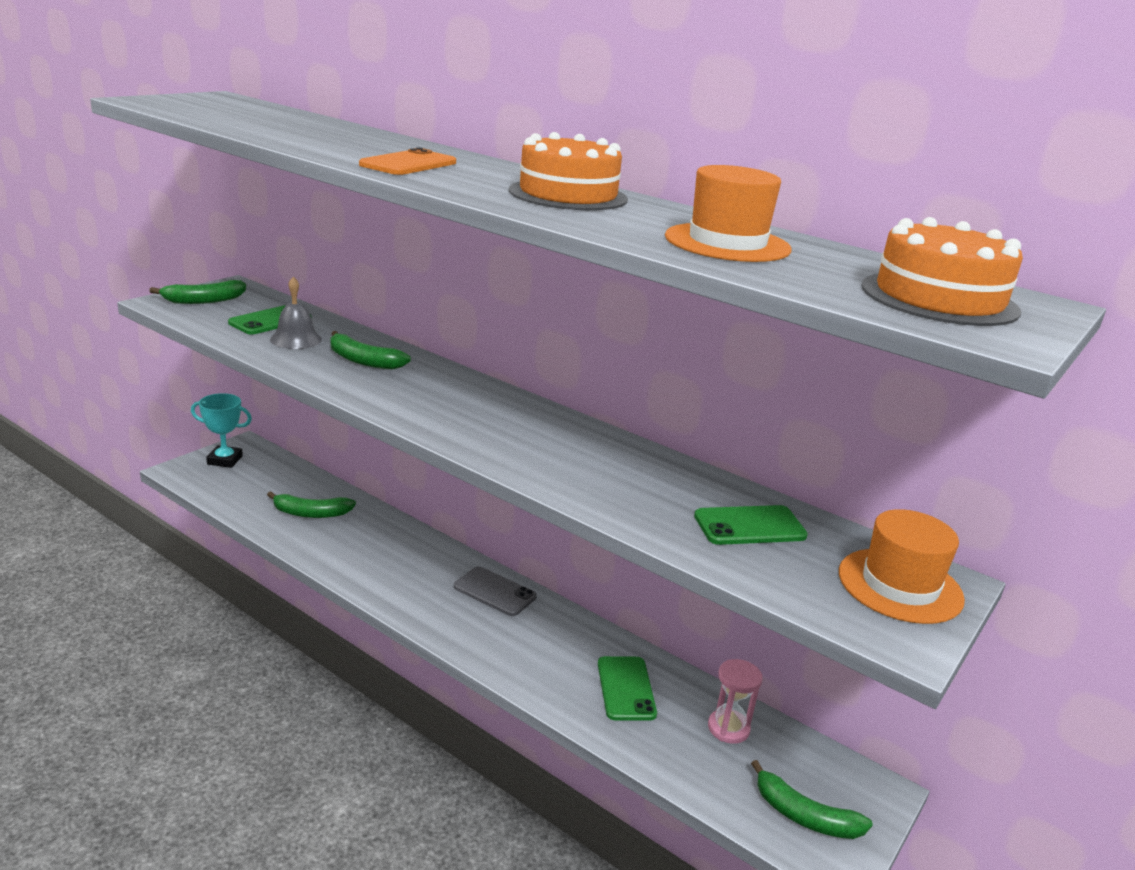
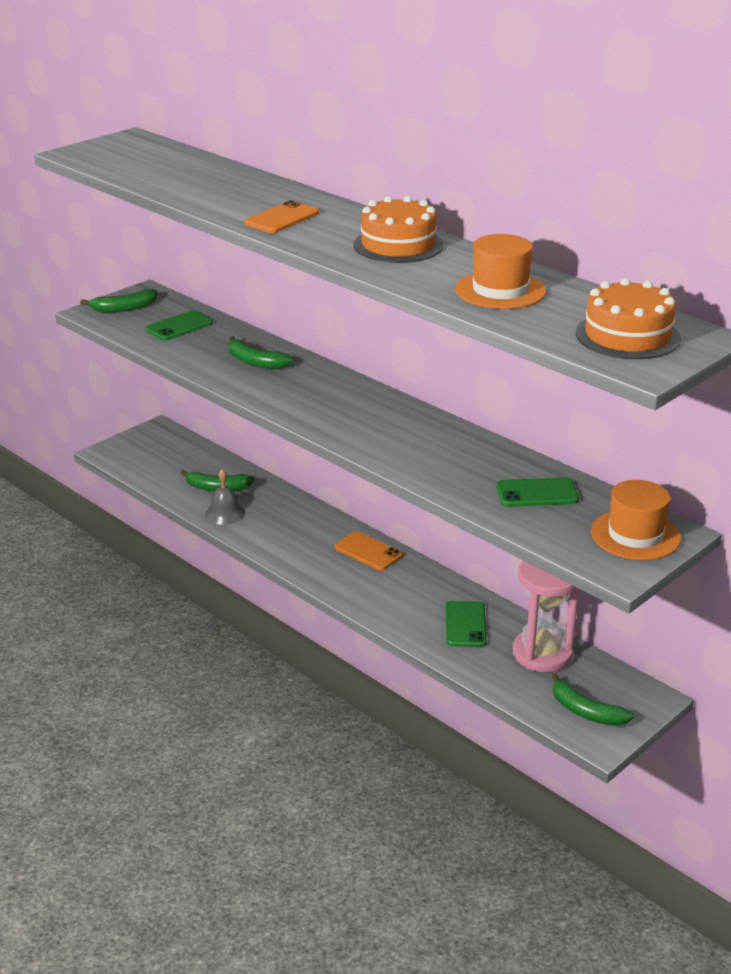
camera: 10 degrees right, 5 degrees up
turquoise trophy [191,393,252,468] -> none
grey bell [270,277,322,349] -> grey bell moved to [205,469,245,525]
grey phone [454,566,537,616] -> orange phone [334,531,403,571]
pink hourglass [708,659,763,744] -> pink hourglass [512,560,579,672], size x1.81

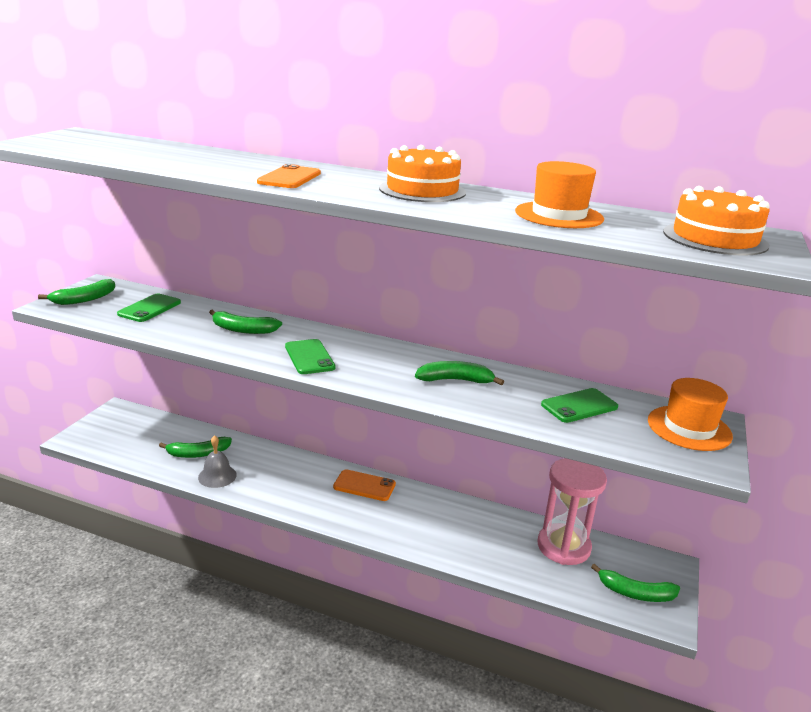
camera: 25 degrees left, 5 degrees down
green phone [446,601,487,647] -> green phone moved to [285,339,336,374]
none -> green banana [415,361,504,386]

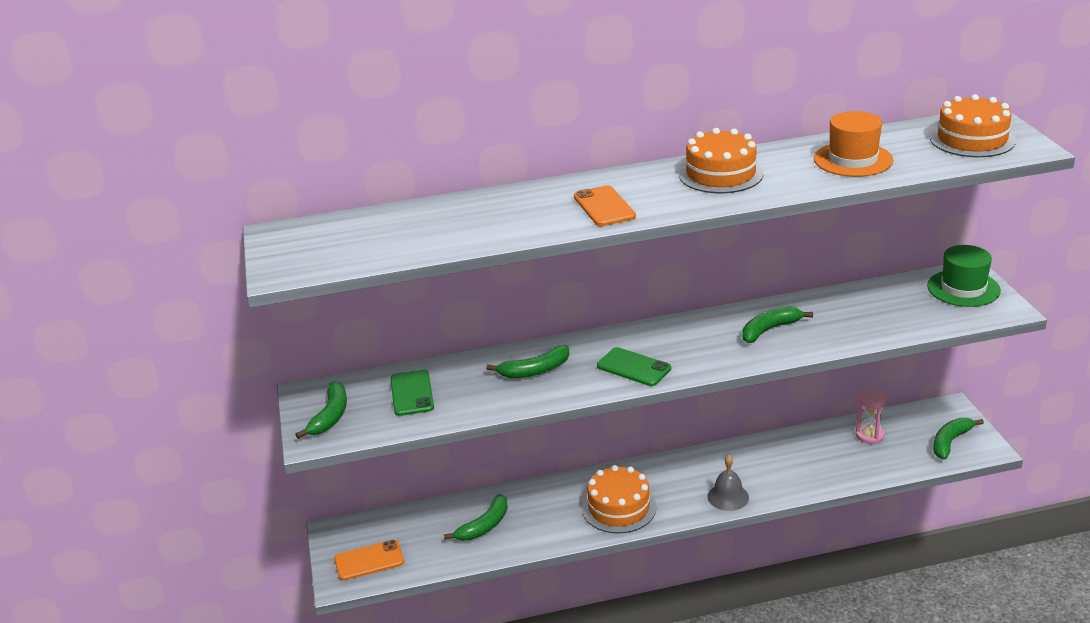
camera: 30 degrees left, 5 degrees up
grey bell [198,435,237,488] -> grey bell moved to [707,455,749,511]
orange phone [333,469,396,501] -> orange phone moved to [334,540,404,581]
pink hourglass [538,458,607,565] -> pink hourglass [855,389,888,444], size x0.55
green phone [541,388,618,423] -> none
green banana [591,564,680,602] -> green banana turned 150 degrees clockwise [933,418,984,460]
orange hat [648,378,733,451] -> green hat [927,245,1001,307]
none -> orange cake [582,465,656,533]

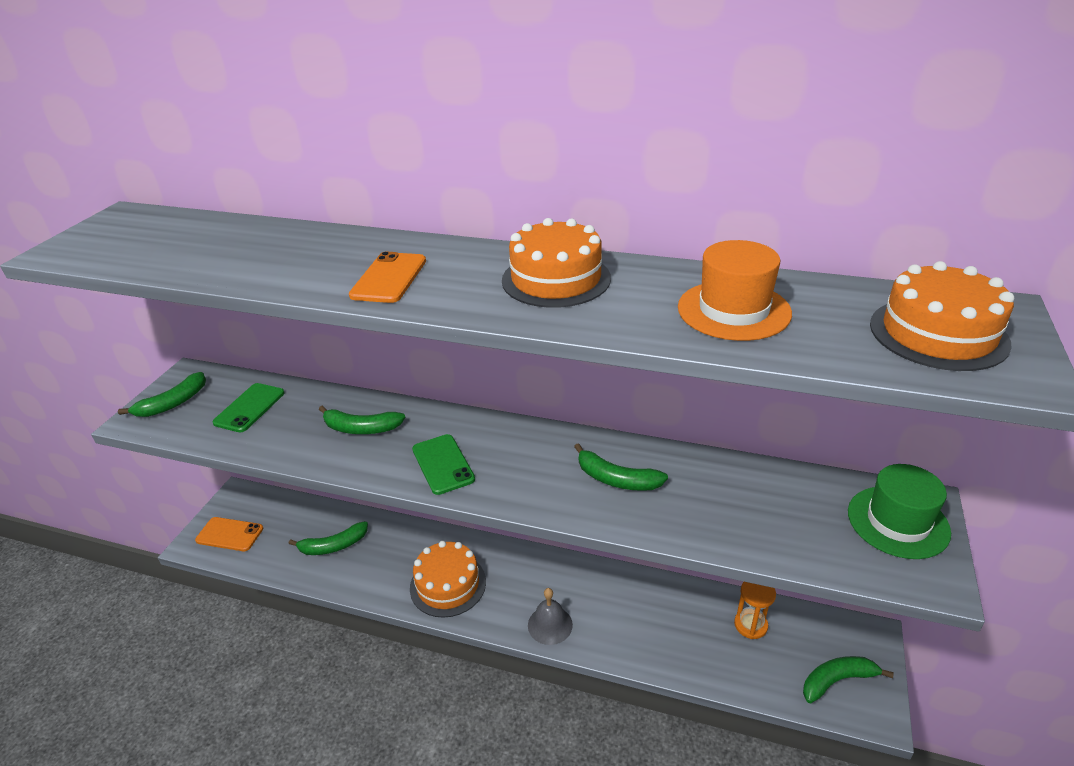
camera: 30 degrees right, 5 degrees up
green banana [742,306,813,343] -> green banana turned 150 degrees counterclockwise [574,443,668,491]
pink hourglass [855,389,888,444] -> orange hourglass [734,582,776,639]

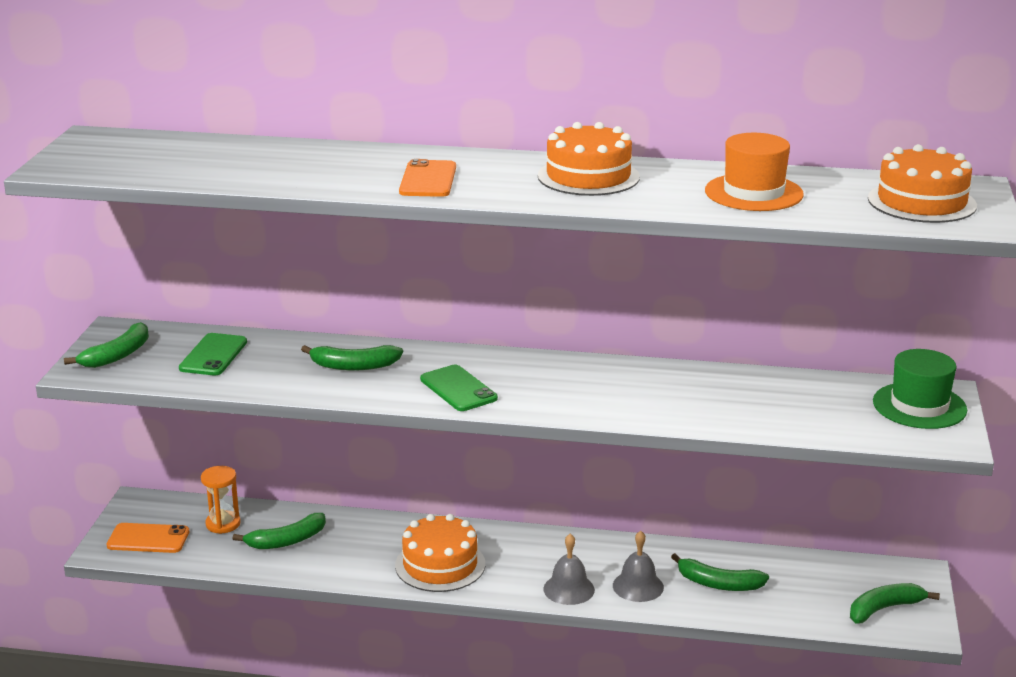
camera: 10 degrees left, 10 degrees down
green banana [574,443,668,491] -> green banana moved to [671,553,769,591]
orange hourglass [734,582,776,639] -> orange hourglass moved to [201,466,241,534]
none -> grey bell [613,531,664,602]

